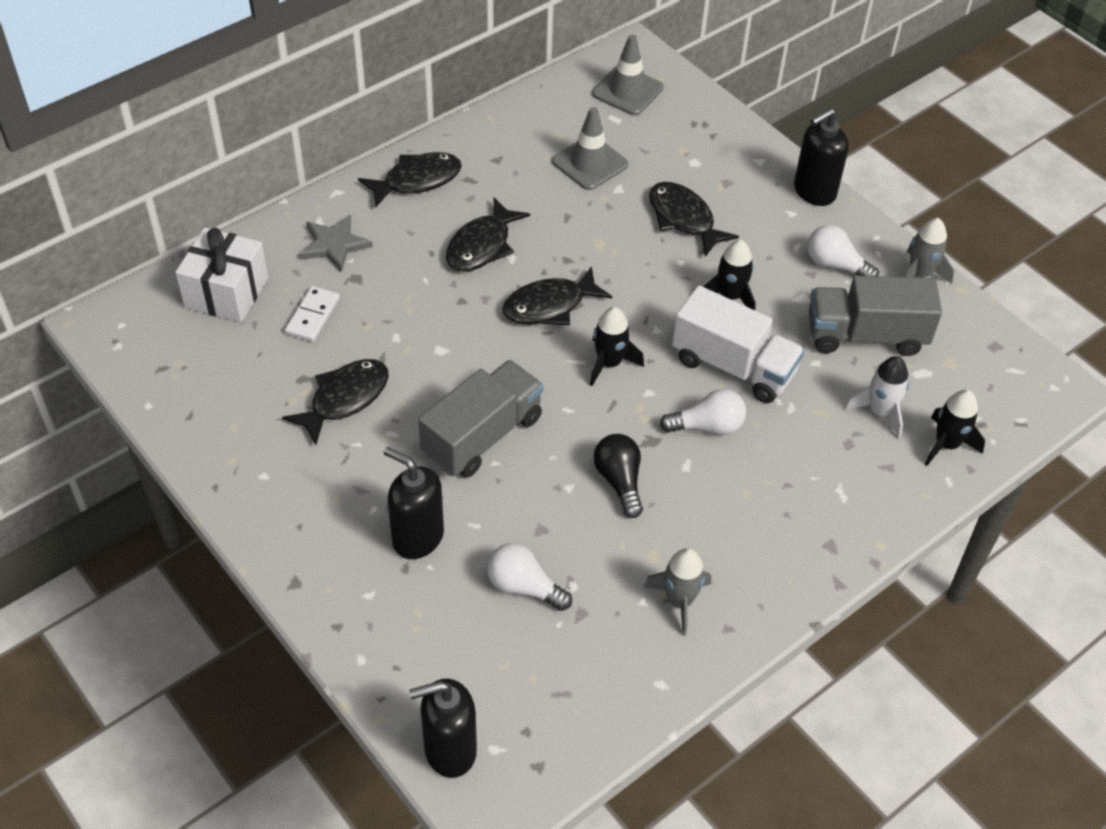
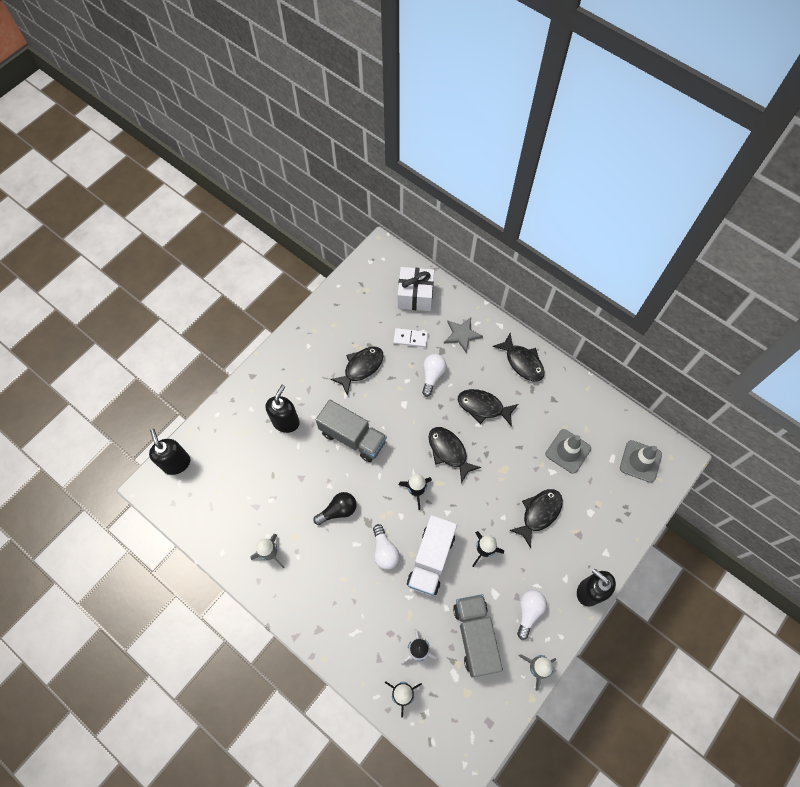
camera: 80 degrees right, 15 degrees up
black fish [282,359,389,445] -> black fish turned 75 degrees counterclockwise [330,347,384,395]
white light bulb [487,543,572,611] -> white light bulb moved to [422,354,447,397]

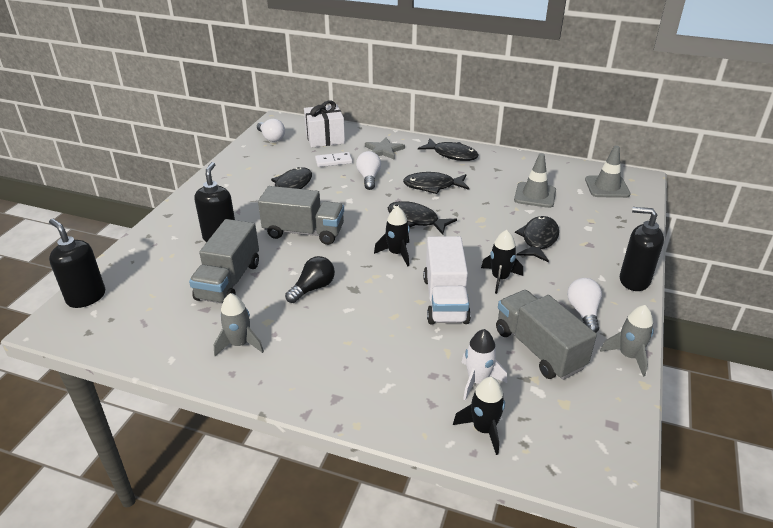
camera: 20 degrees left, 30 degrees down
white light bulb [373,524,400,570] -> white light bulb moved to [257,119,285,142]
none -> grey truck [189,219,259,304]

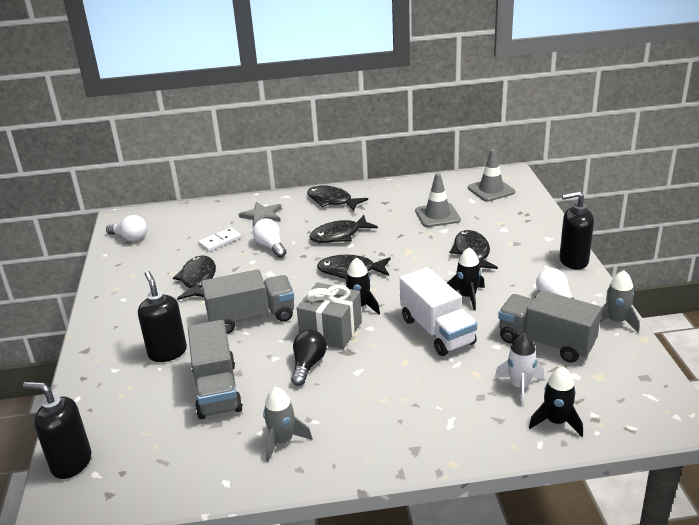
camera: 25 degrees left, 5 degrees down
white gift [304,100,345,148] -> none
black fish [418,138,479,161] -> black fish turned 150 degrees counterclockwise [307,185,368,211]
none -> grey gift [297,282,362,349]

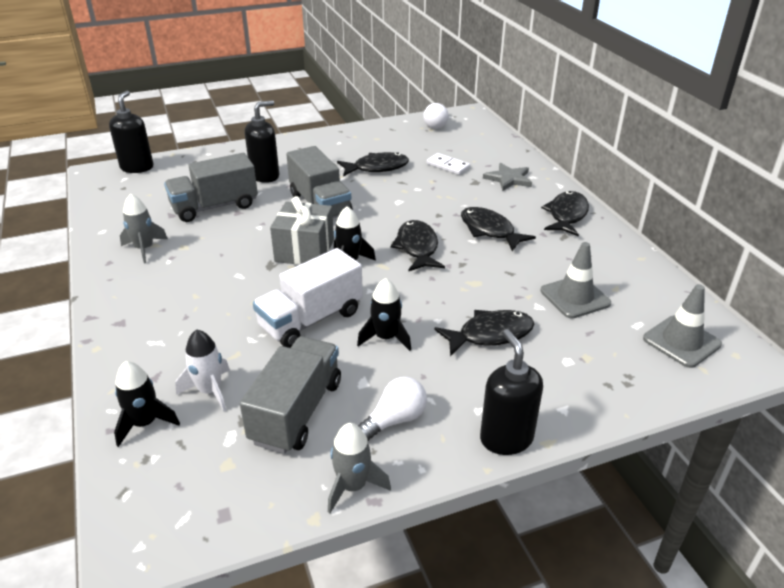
camera: 75 degrees right, 5 degrees up
white light bulb [253,219,286,258] -> none
black light bulb [291,330,327,386] -> none

